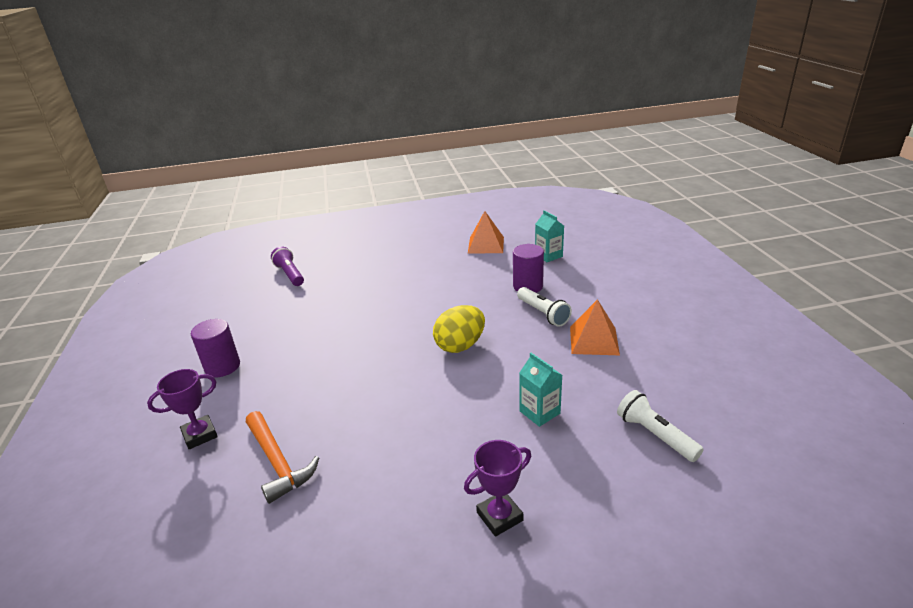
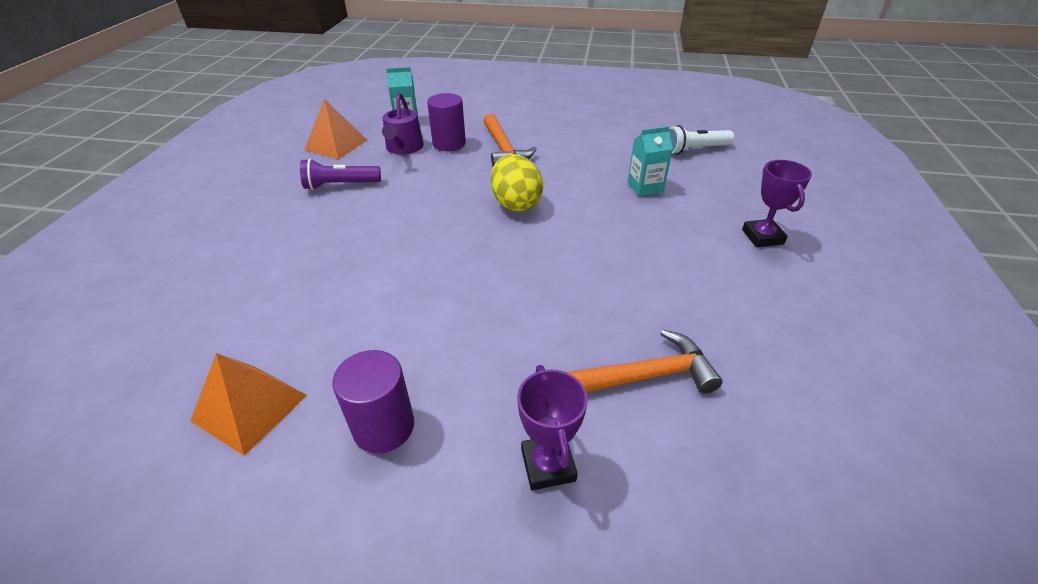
camera: 70 degrees left, 10 degrees up
purple flashlight [271,247,304,286] -> purple flashlight moved to [300,159,381,190]
white flashlight [517,287,572,327] -> orange hammer [484,114,537,166]
orange pyramid [570,299,620,355] -> orange pyramid moved to [190,353,307,456]
none -> purple watering can [382,93,424,154]

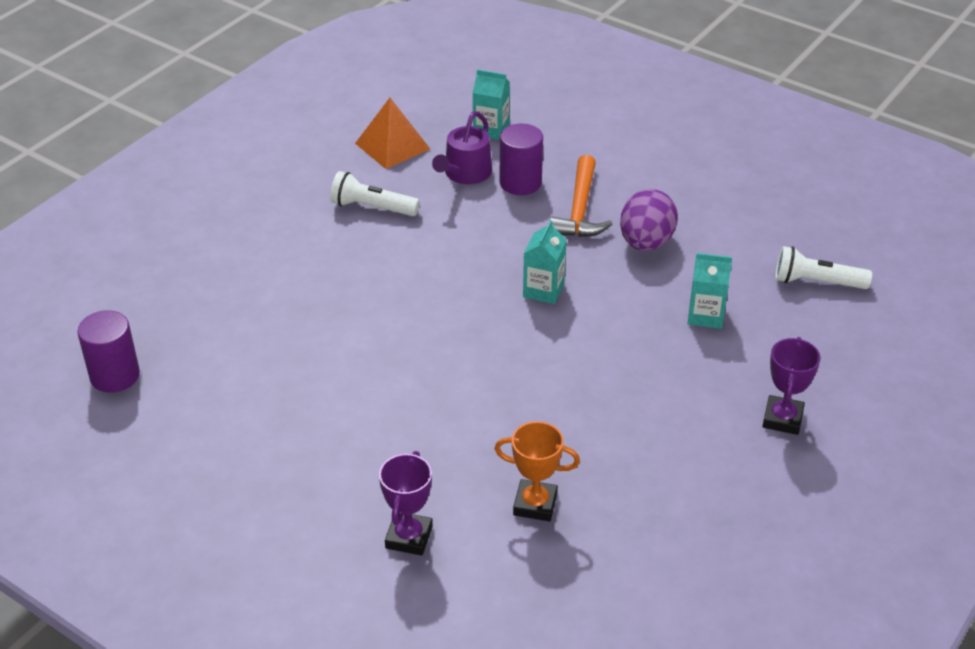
camera: 25 degrees right, 0 degrees up
orange pyramid [190,353,307,456] -> none
purple flashlight [300,159,381,190] -> white flashlight [330,171,420,216]
purple cylinder [332,350,414,453] -> purple cylinder moved to [77,310,140,393]
yellow egg [491,154,543,212] -> turquoise carton [523,220,567,304]
orange hammer [567,329,723,394] -> orange trophy [495,421,580,522]
none -> purple egg [620,189,678,251]

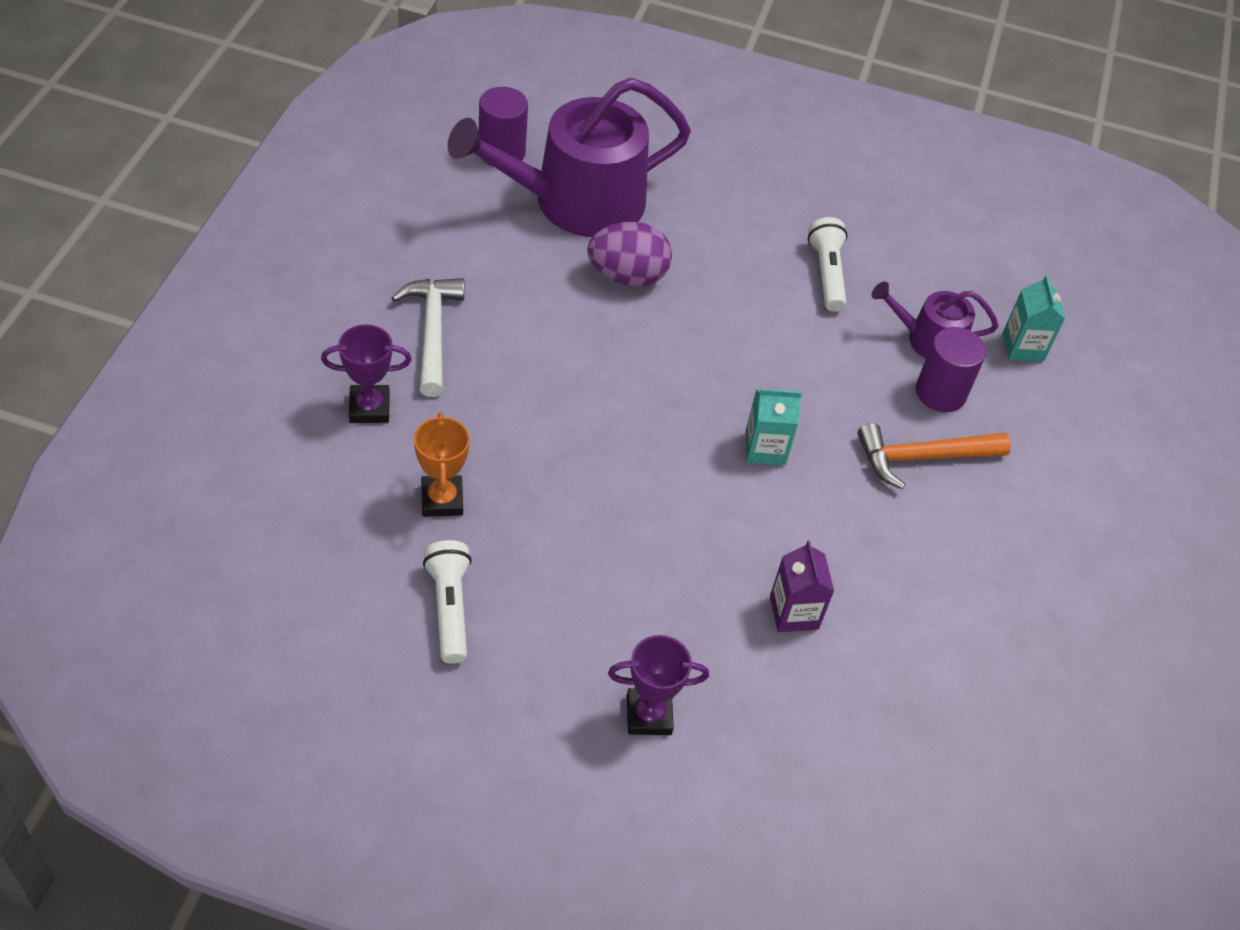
camera: 65 degrees right, 10 degrees up
orange pyramid [355,98,430,169] -> none
purple egg [620,189,678,251] -> purple egg moved to [587,222,672,287]
turquoise carton [688,253,732,329] -> purple carton [770,541,834,632]
white flashlight [775,246,872,289] -> white flashlight moved to [423,540,472,664]
none -> white hammer [391,278,464,397]
none -> purple watering can [448,78,691,237]

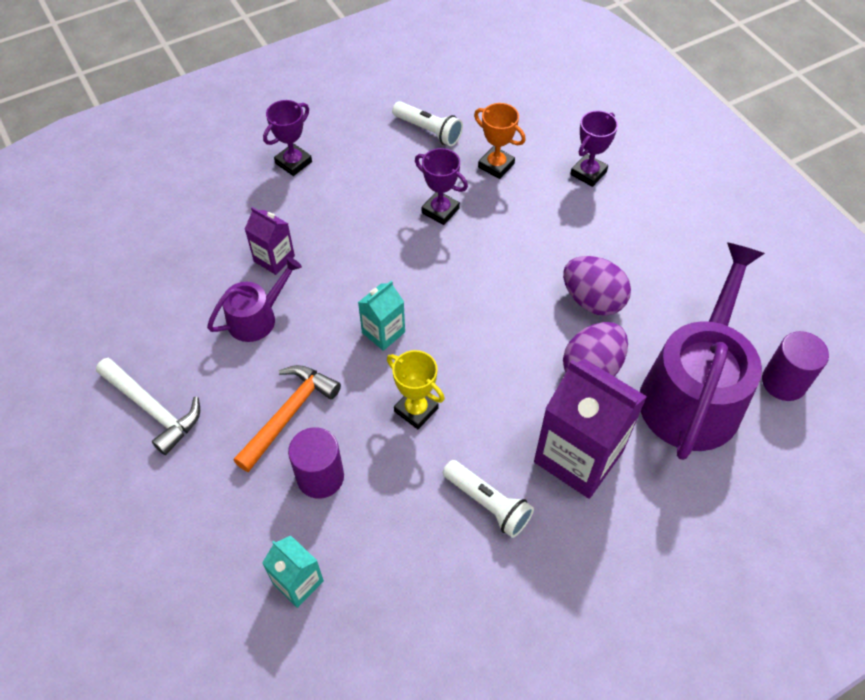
camera: 140 degrees right, 5 degrees up
white hammer [391,278,464,397] -> white hammer moved to [96,358,200,455]
purple watering can [872,282,999,359] -> purple watering can moved to [207,257,302,342]
none -> yellow trophy [387,350,445,429]
none -> purple trophy [415,148,468,225]
none -> purple carton [534,359,647,499]
none -> purple egg [563,256,631,316]

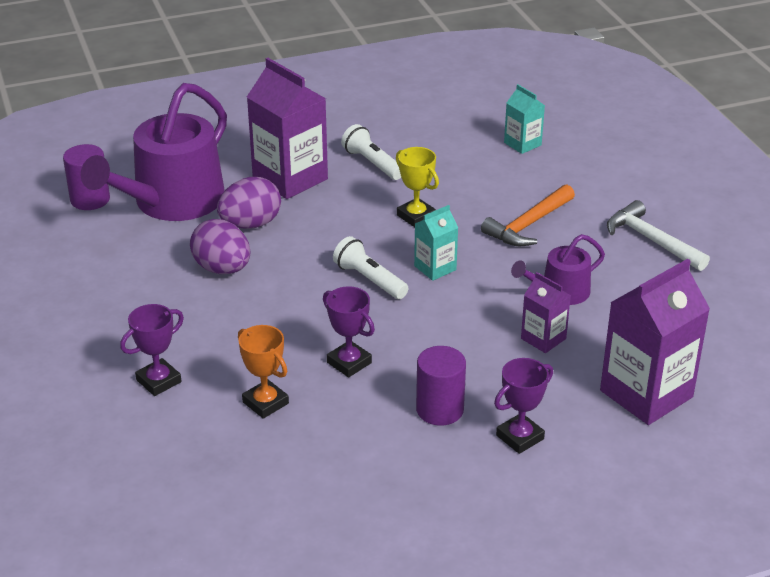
camera: 170 degrees left, 20 degrees down
purple cylinder [288,427,344,499] -> purple cylinder moved to [416,346,466,426]
white flashlight [392,101,463,146] -> white flashlight moved to [333,236,409,299]
none -> purple carton [600,259,710,425]

